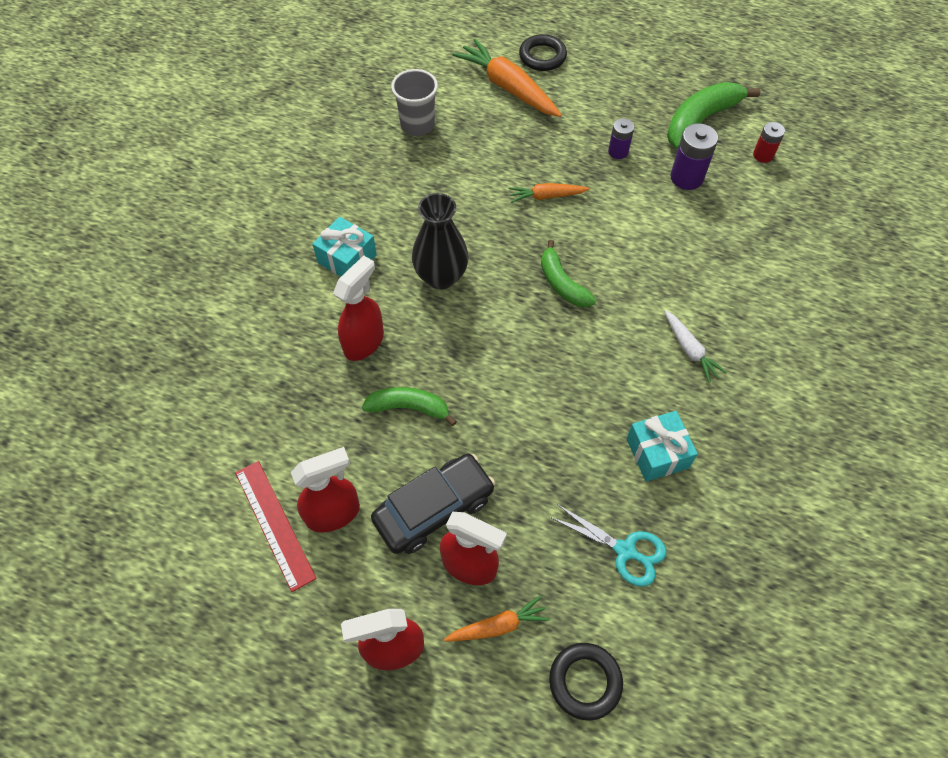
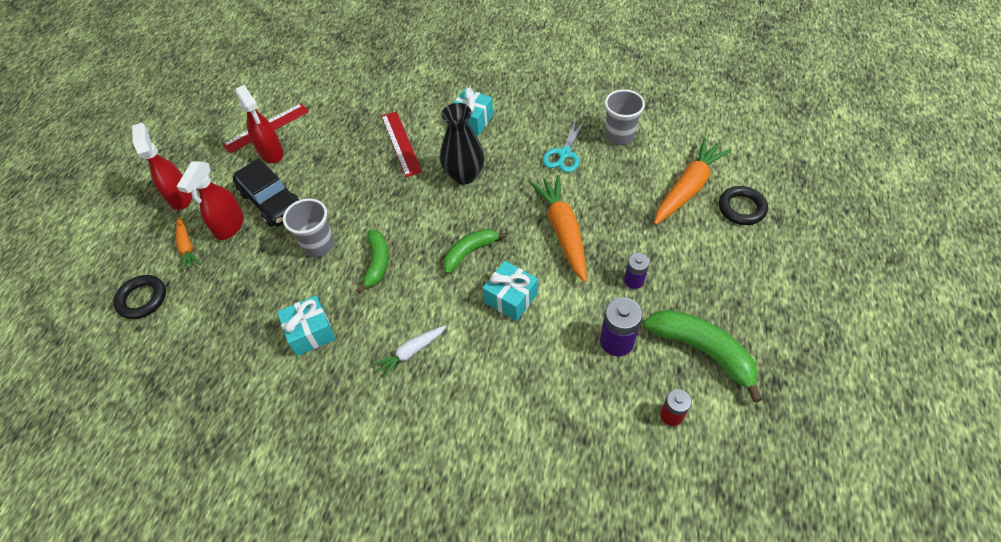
camera: 85 degrees right, 5 degrees down
red spray bottle [333,256,384,361] -> red ruler [381,111,422,177]
green banana [362,387,457,426] -> green banana moved to [357,230,389,294]
orange carrot [509,183,589,203] -> orange carrot [530,175,587,282], size x1.85
turquoise scissors [550,504,666,587] -> turquoise scissors moved to [543,118,586,172]
none -> grey cup [283,198,334,257]
none -> turquoise gift [483,261,538,321]

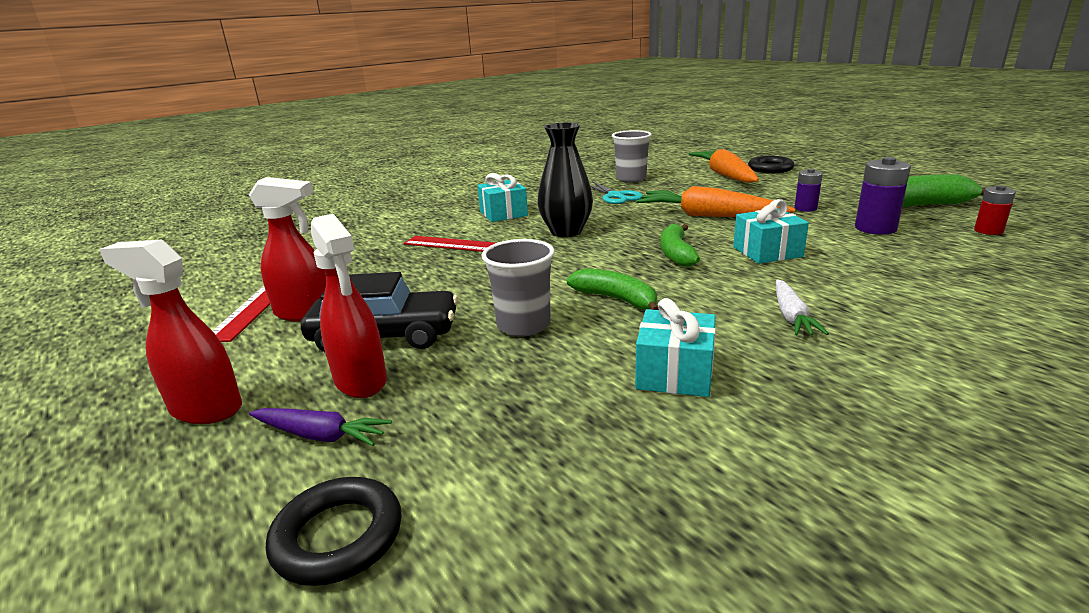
camera: 50 degrees left, 30 degrees down
orange carrot [176,217,200,271] -> purple carrot [249,408,392,446]

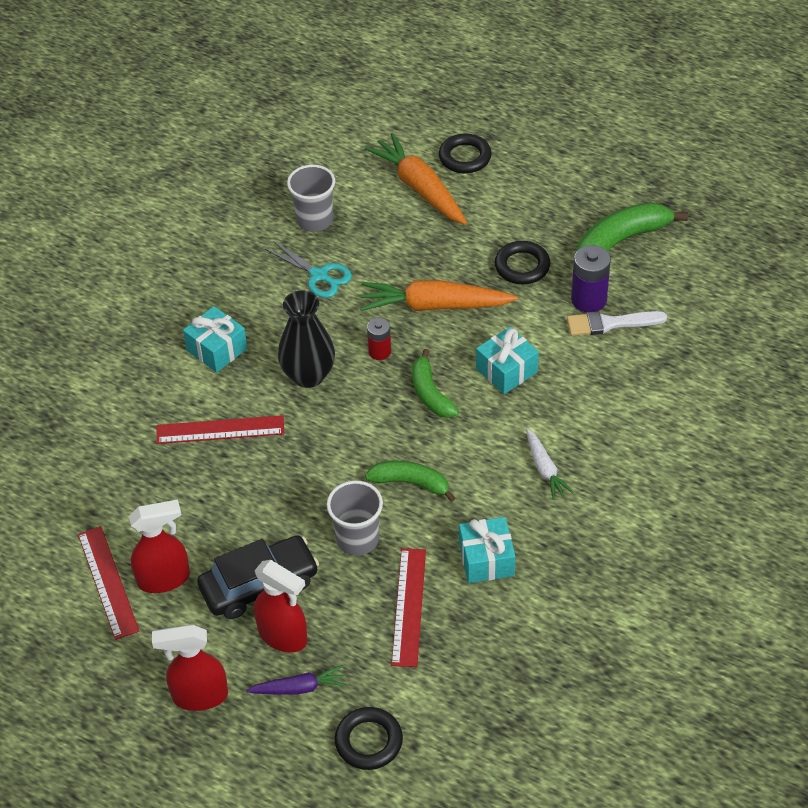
camera: 25 degrees left, 25 degrees up
purple battery [794,169,823,212] -> black ring [495,241,550,284]
red battery [974,185,1016,235] -> red battery moved to [367,318,391,360]
none -> red ruler [391,548,426,667]
none -> white brush [567,311,667,336]

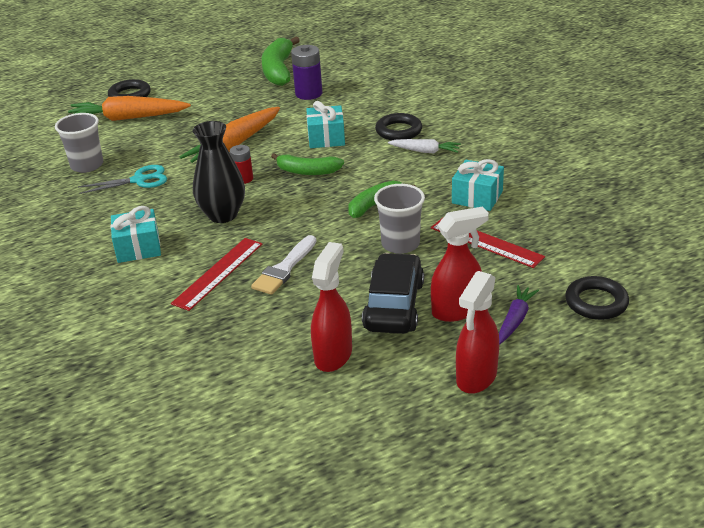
camera: 55 degrees left, 15 degrees down
red ruler [78,526,139,640] -> none
black ring [495,241,550,284] -> black ring moved to [375,113,422,140]
white brush [567,311,667,336] -> white brush moved to [251,235,317,295]

